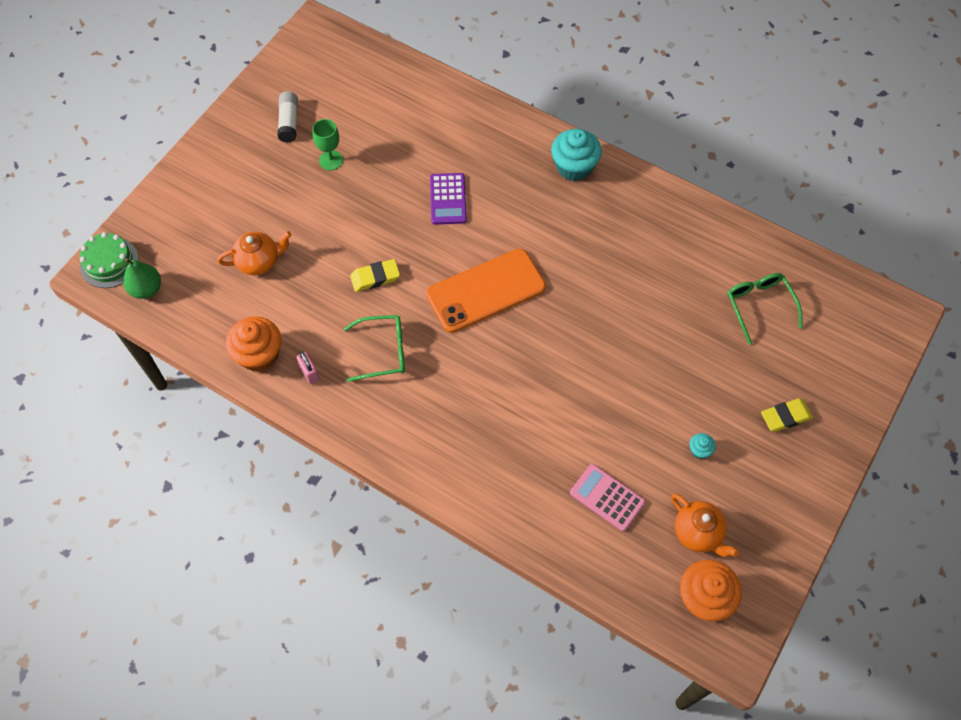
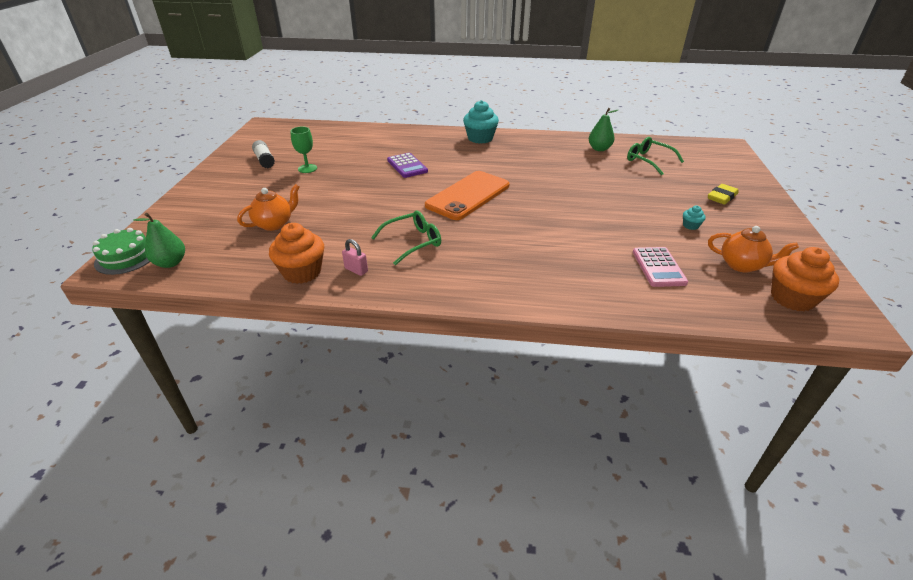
camera: 25 degrees left, 25 degrees down
yellow eraser [350,259,400,292] -> none
pink calculator [570,464,645,532] -> pink calculator turned 105 degrees counterclockwise [633,247,688,287]
none -> green pear [589,108,618,151]

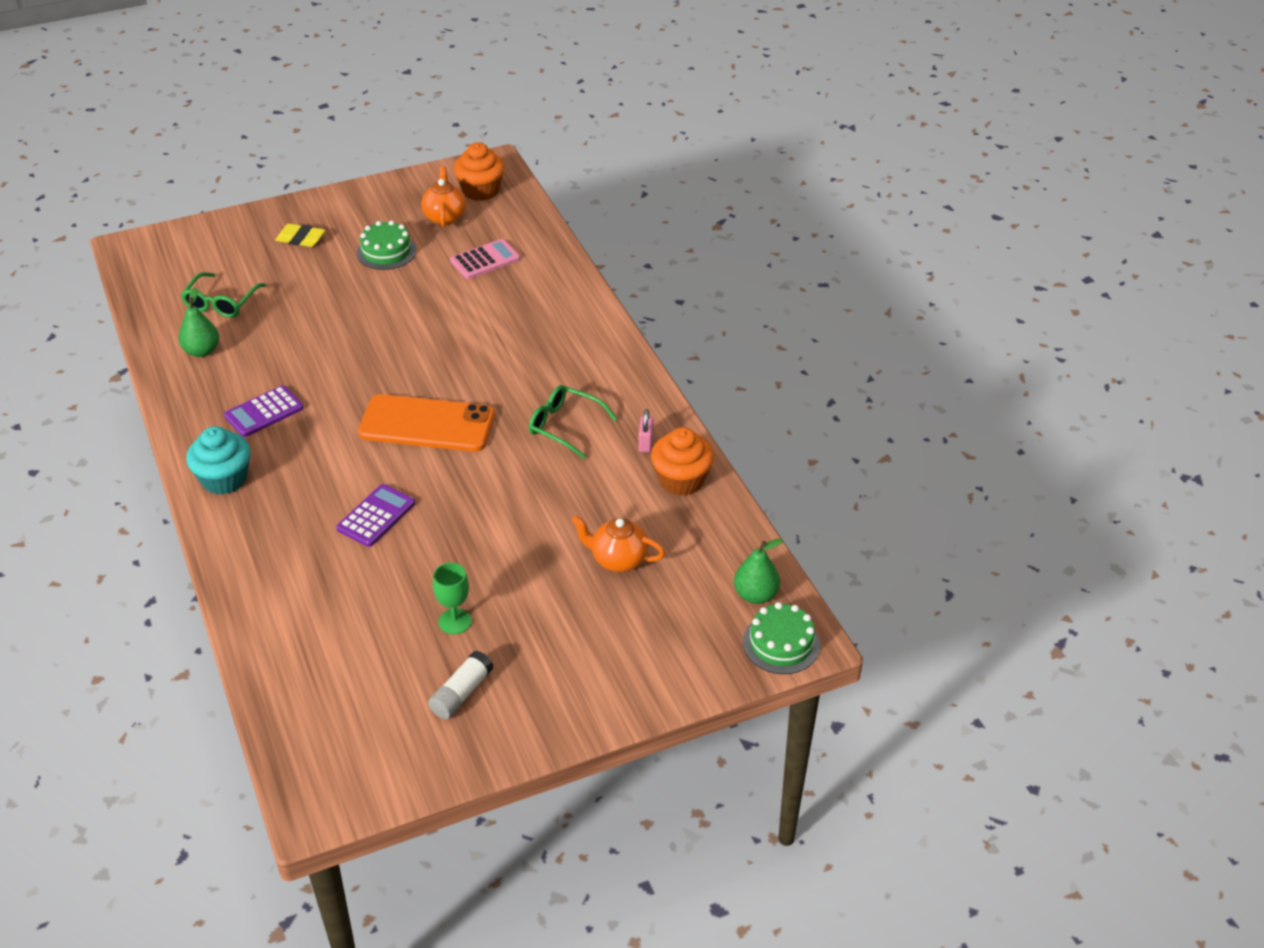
camera: 120 degrees left, 5 degrees up
turquoise cupcake [683,206,706,230] -> green cake [357,220,416,270]
none -> purple calculator [224,385,304,437]

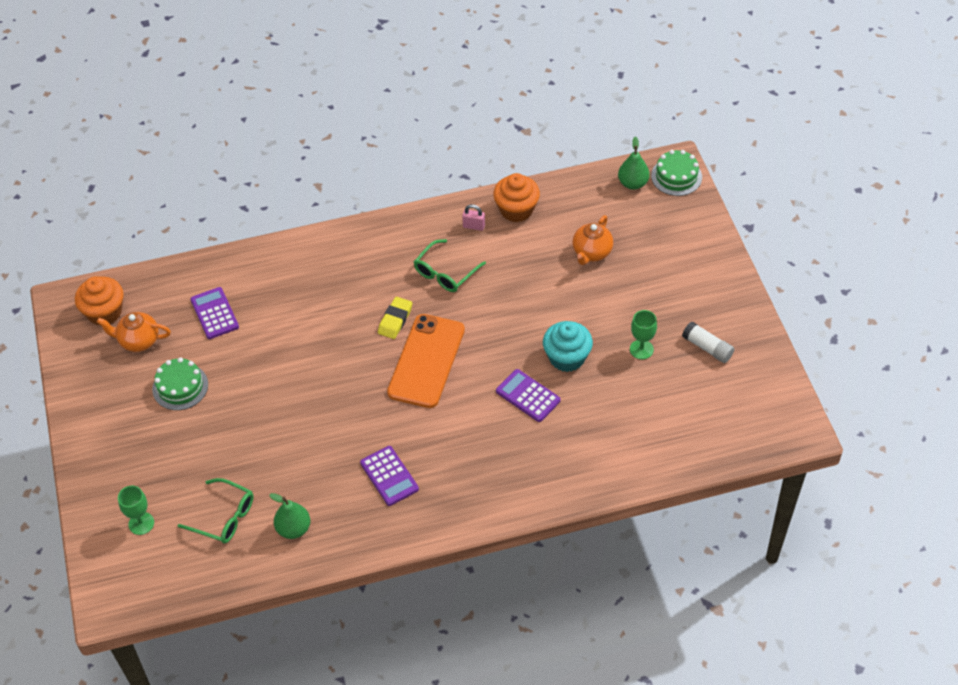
camera: 80 degrees left, 10 degrees up
turquoise cupcake [186,426,251,495] -> turquoise cupcake moved to [543,321,593,372]
yellow eraser [275,223,325,247] -> yellow eraser moved to [378,297,412,339]
pink calculator [450,239,520,279] -> purple calculator [191,287,239,339]
none -> green goblet [118,486,154,535]

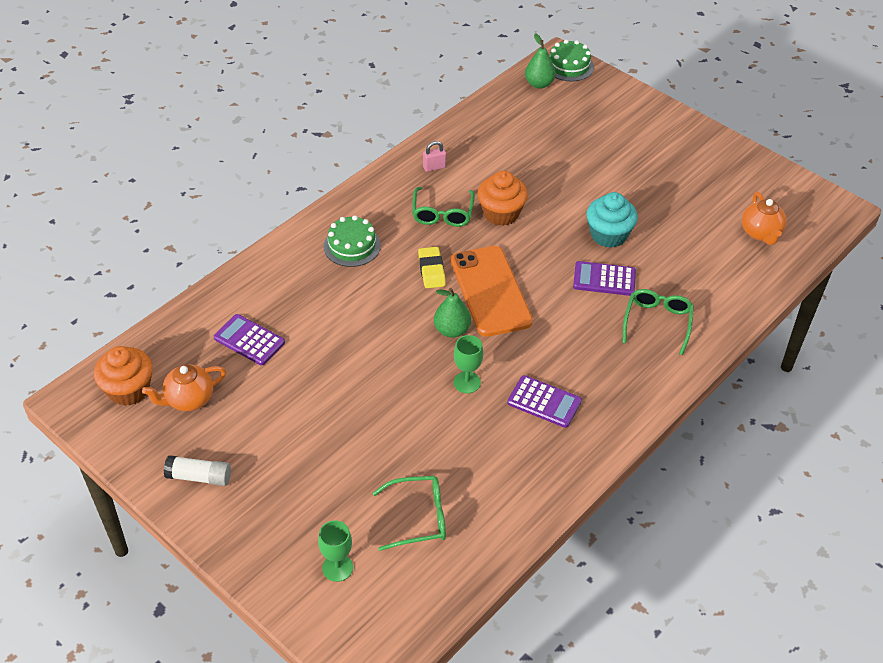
camera: 35 degrees left, 5 degrees down
green cake [152,357,208,410] -> green cake moved to [323,215,381,267]
green pear [269,493,310,539] -> green pear moved to [434,288,471,338]
orange cupcake [493,173,540,222] -> orange cupcake moved to [477,171,528,226]
orange teapot [572,215,613,265] -> orange teapot moved to [742,192,787,245]
green goblet [630,310,657,359] -> green goblet moved to [454,335,483,393]
white glue stick [682,321,734,363] -> white glue stick moved to [164,455,231,486]
none -> green glasses [623,289,694,355]

